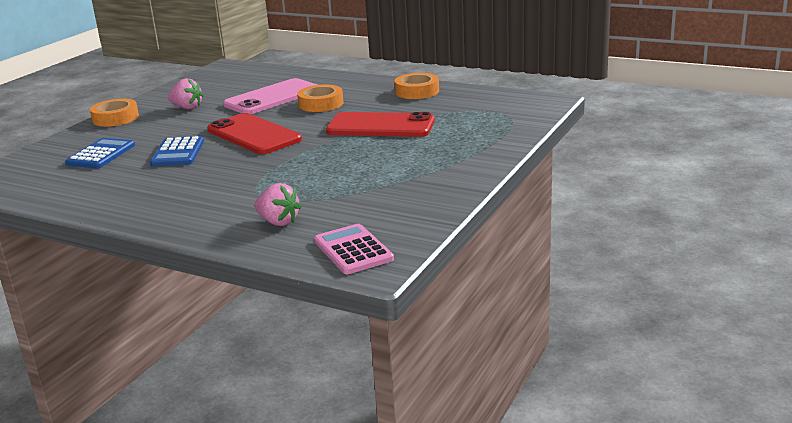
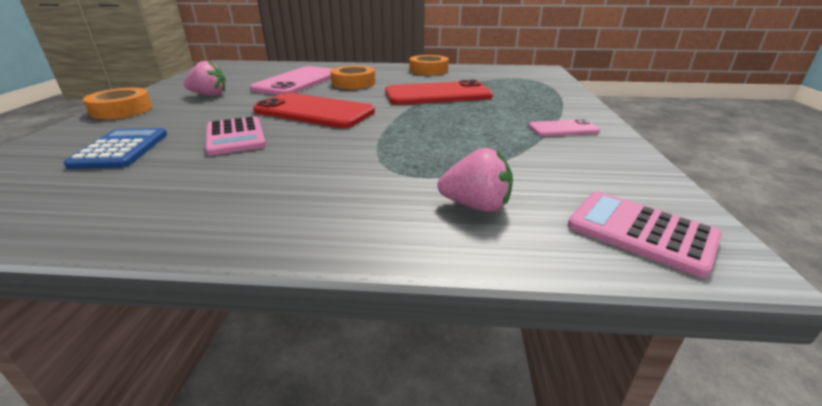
camera: 25 degrees left, 5 degrees up
blue calculator [150,136,204,166] -> pink calculator [206,116,266,156]
none -> pink phone [529,119,600,136]

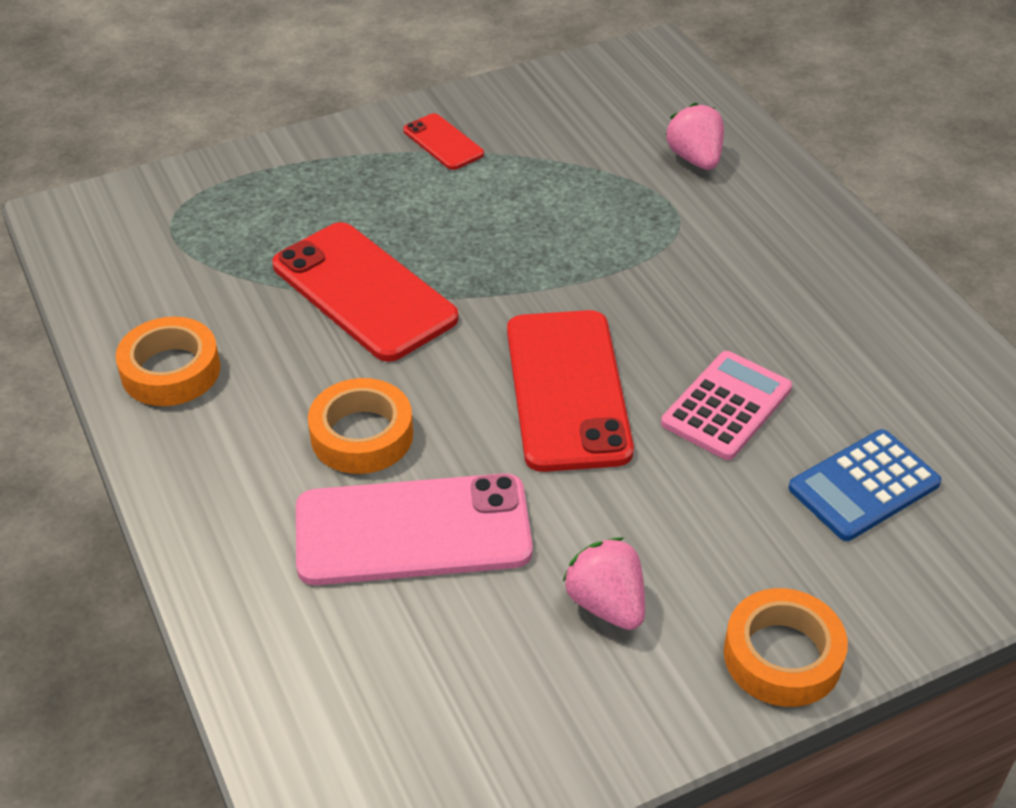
camera: 120 degrees left, 15 degrees up
pink phone [529,119,600,136] -> red phone [403,113,484,170]
pink calculator [567,191,722,278] -> none

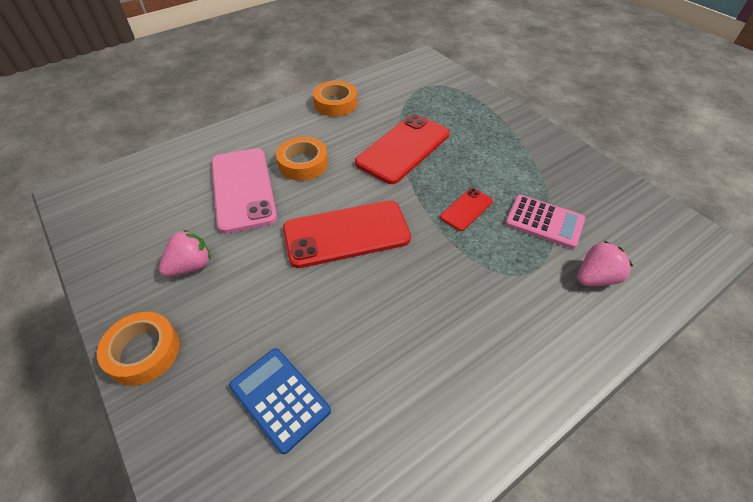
camera: 80 degrees right, 5 degrees up
red phone [403,113,484,170] -> red phone moved to [440,188,493,231]
pink calculator [661,351,792,460] -> pink calculator moved to [505,195,585,249]

